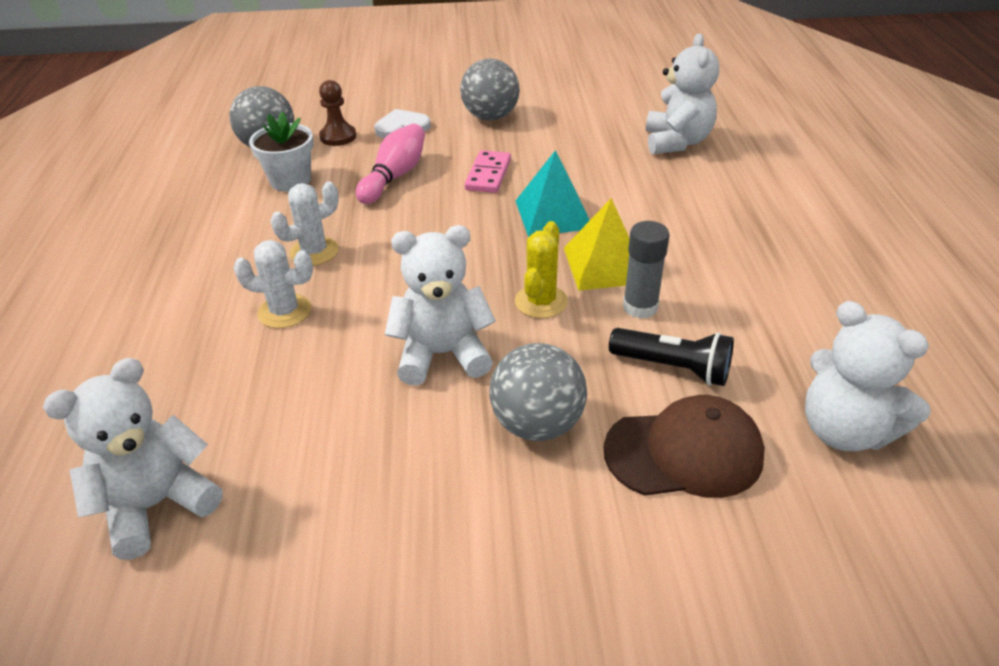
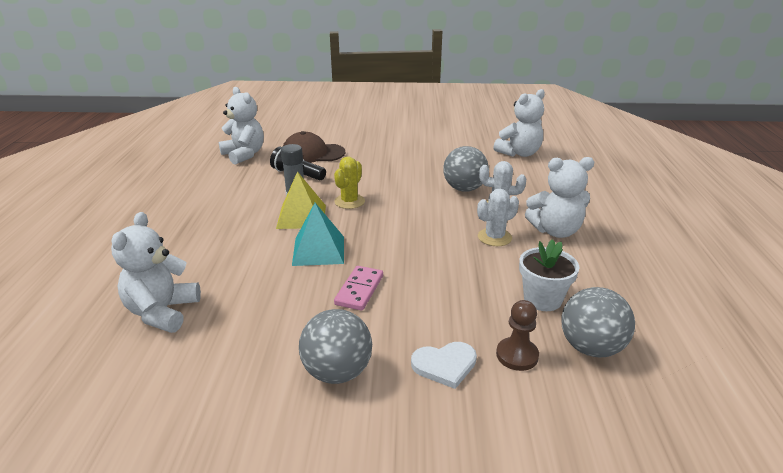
camera: 175 degrees left, 10 degrees down
pink bowling pin [356,124,425,204] -> none
white teddy bear [385,225,496,386] -> white teddy bear moved to [525,157,594,238]
grey ball [490,343,587,441] -> grey ball moved to [443,146,489,192]

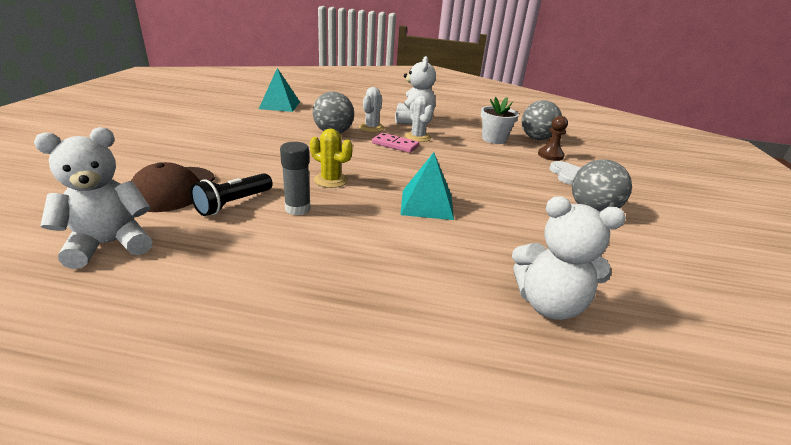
camera: 85 degrees left, 0 degrees up
yellow pyramid [276,171,326,229] -> none
pink domino [334,266,383,311] -> pink domino moved to [372,133,419,153]
white teddy bear [493,89,545,157] -> turquoise pyramid [259,68,300,112]

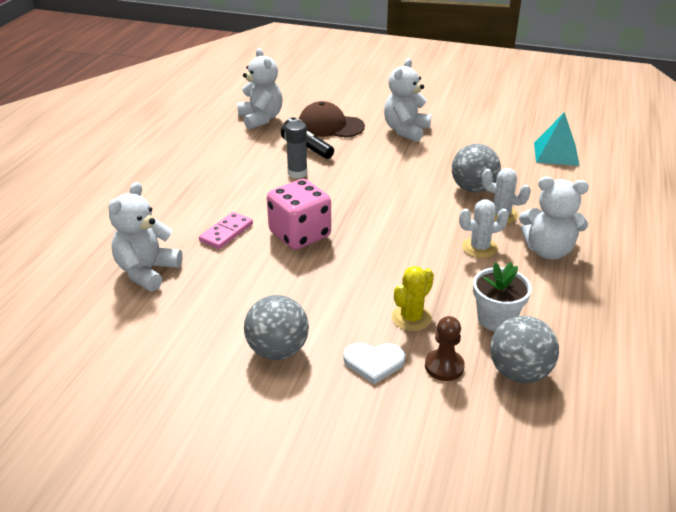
camera: 100 degrees right, 5 degrees up
yellow cactus [310,129,353,188] -> yellow cactus moved to [392,266,434,331]
pink domino [372,133,419,153] -> pink domino moved to [199,212,253,249]
turquoise pyramid [400,152,454,220] -> pink dice [267,179,331,250]
none -> white teddy bear [384,58,431,142]

